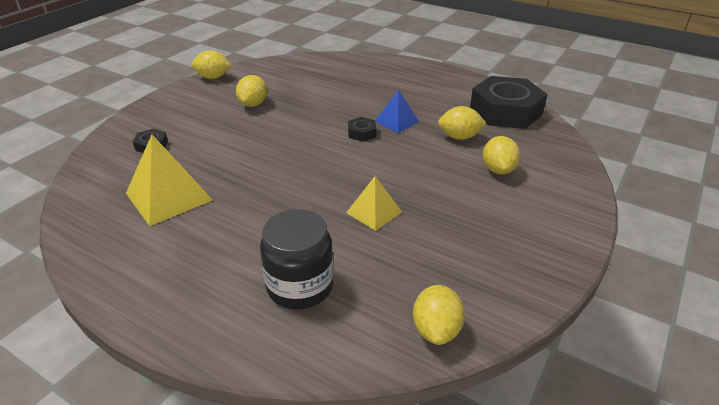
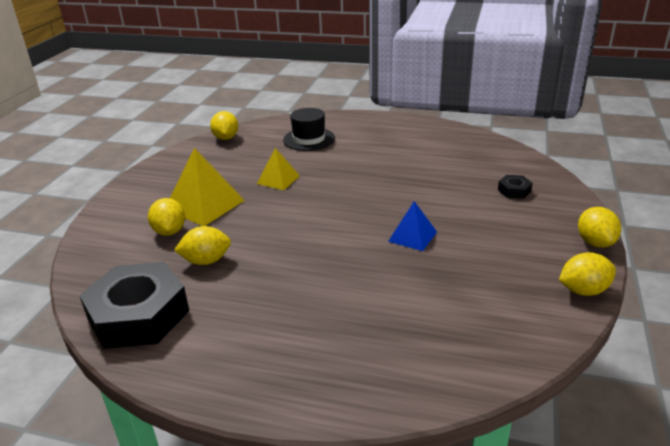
camera: 165 degrees right, 5 degrees down
yellow pyramid [126,135,213,226] -> yellow pyramid moved to [170,148,245,226]
yellow lemon [236,75,267,107] -> yellow lemon moved to [578,207,621,247]
black jar [260,209,334,309] -> black hat [283,108,335,151]
black nut [348,117,377,142] -> none
blue pyramid [375,89,419,133] -> blue pyramid moved to [388,201,437,251]

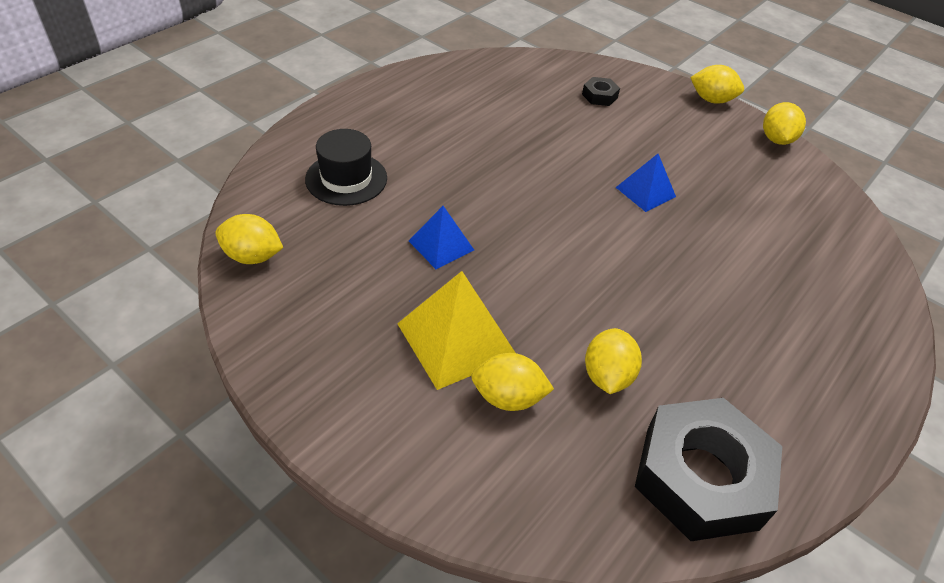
camera: 70 degrees left, 15 degrees up
yellow pyramid [257,148,300,190] -> blue pyramid [409,206,474,269]

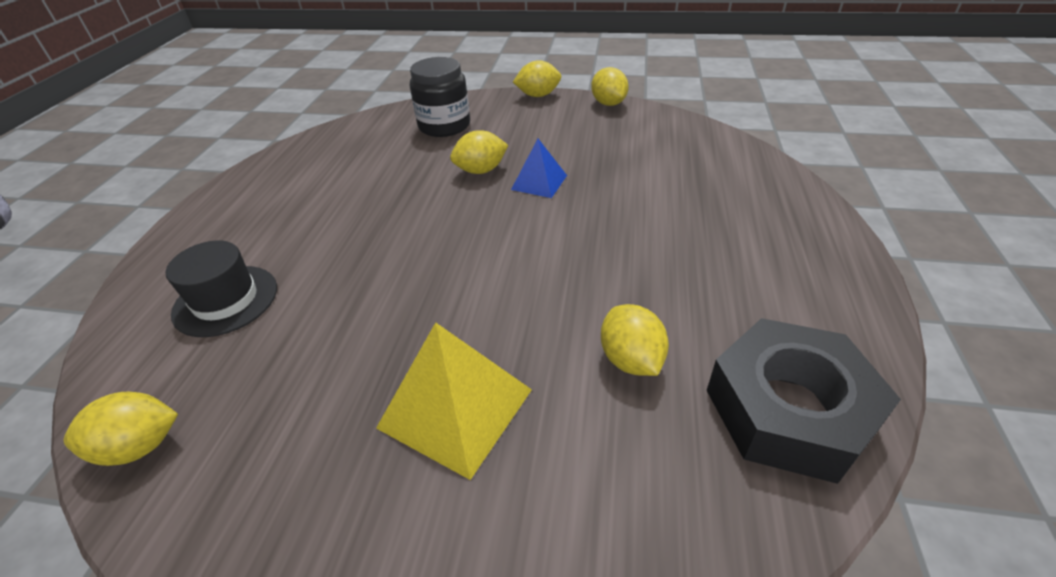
camera: 25 degrees left, 5 degrees down
blue pyramid [409,206,474,269] -> none
yellow lemon [471,353,554,411] -> yellow lemon moved to [450,130,508,174]
black nut [582,77,620,106] -> black jar [410,57,470,137]

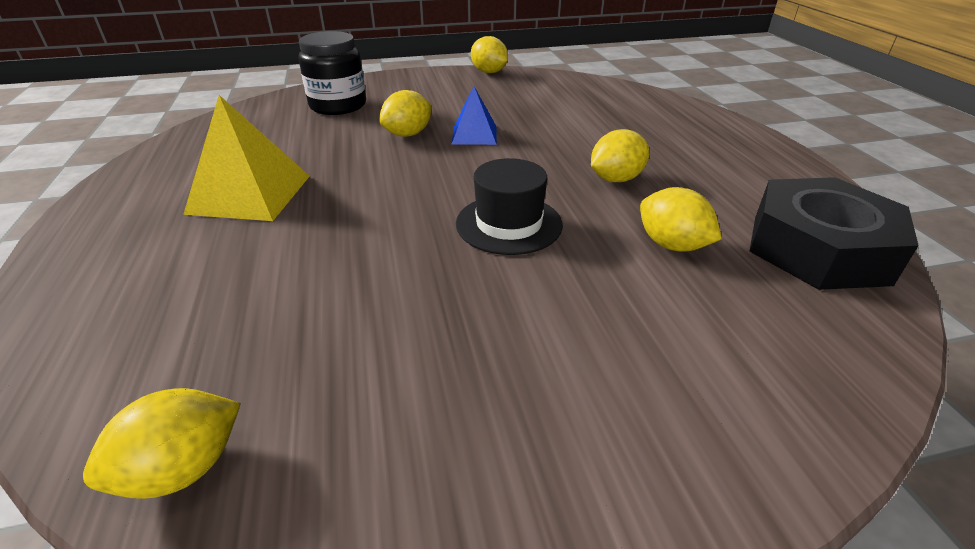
camera: 25 degrees left, 5 degrees down
black hat [166,241,277,337] -> black hat moved to [456,158,563,255]
yellow pyramid [376,322,532,480] -> yellow pyramid moved to [183,95,310,221]
yellow lemon [513,60,561,97] -> yellow lemon moved to [591,129,649,182]

